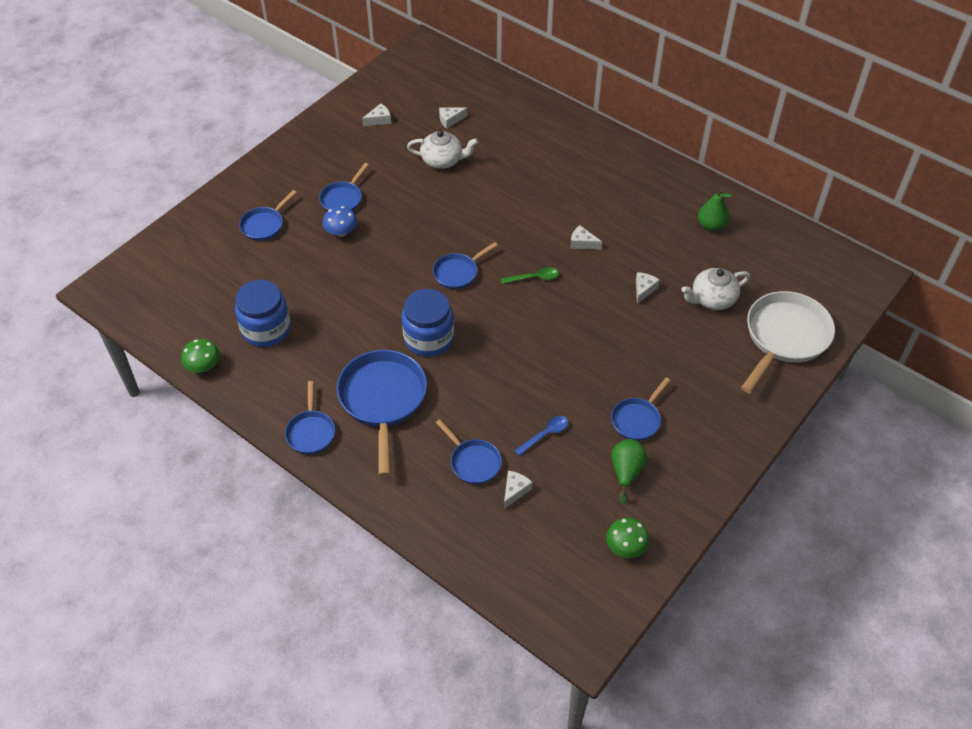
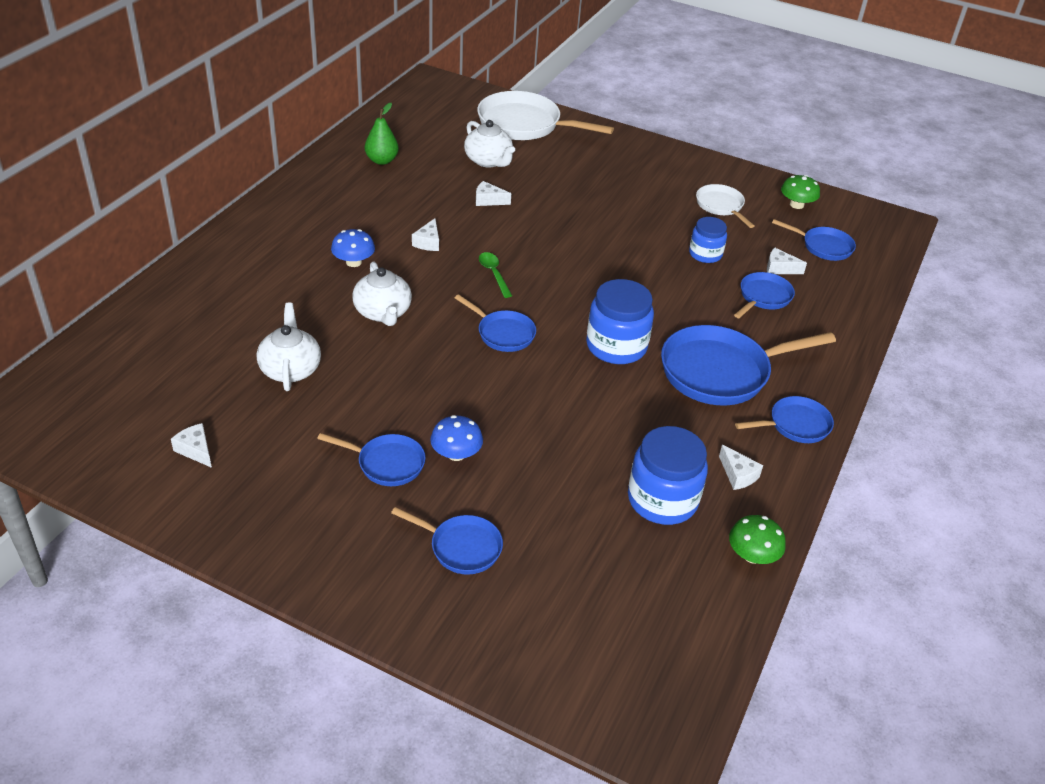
camera: 105 degrees left, 10 degrees down
white cheese [439,107,467,129] -> white cheese moved to [719,445,763,490]
blue spoon [514,416,568,456] -> blue jar [689,217,727,263]
blue pan [611,377,671,441] -> blue pan moved to [772,219,856,261]
green pear [611,439,647,505] -> white pan [696,184,754,228]
none -> blue mushroom [331,229,375,267]
none -> white teapot [352,262,412,326]

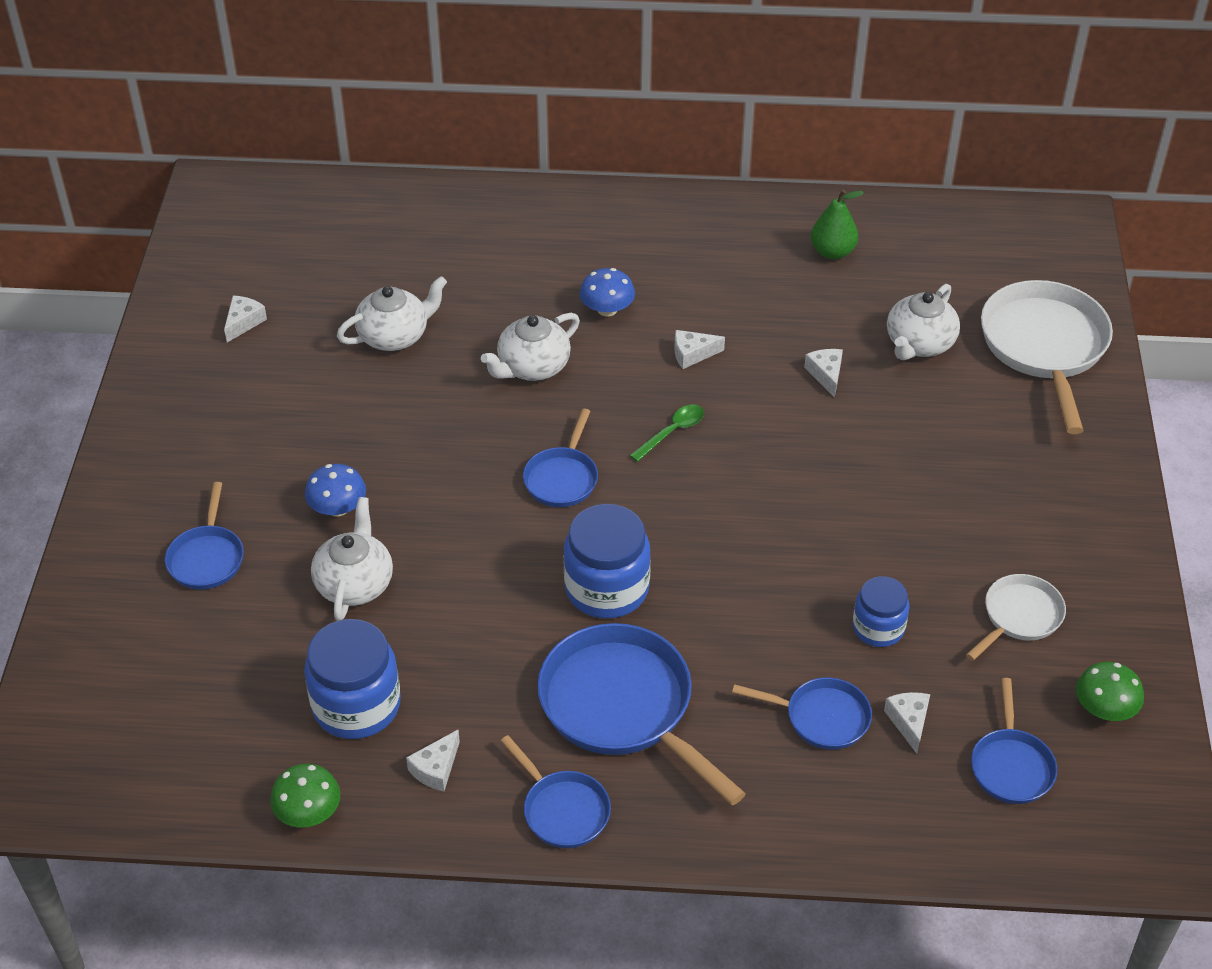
camera: 70 degrees right, 5 degrees up
blue pan [317,433,426,486] -> none
none -> white teapot [311,497,393,621]

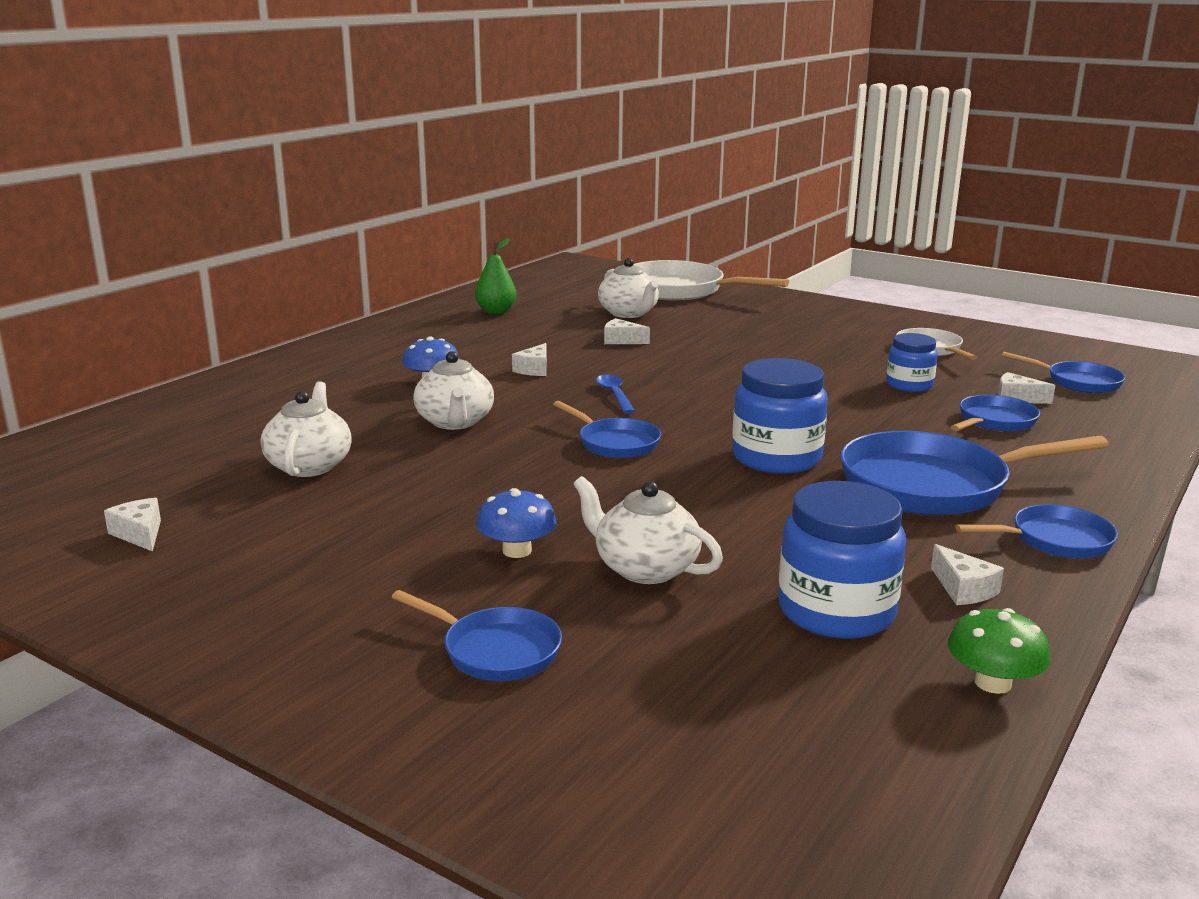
camera: 60 degrees left, 25 degrees down
green spoon [629,404,704,462] -> blue spoon [596,374,635,414]
green mushroom [1076,662,1144,721] -> none

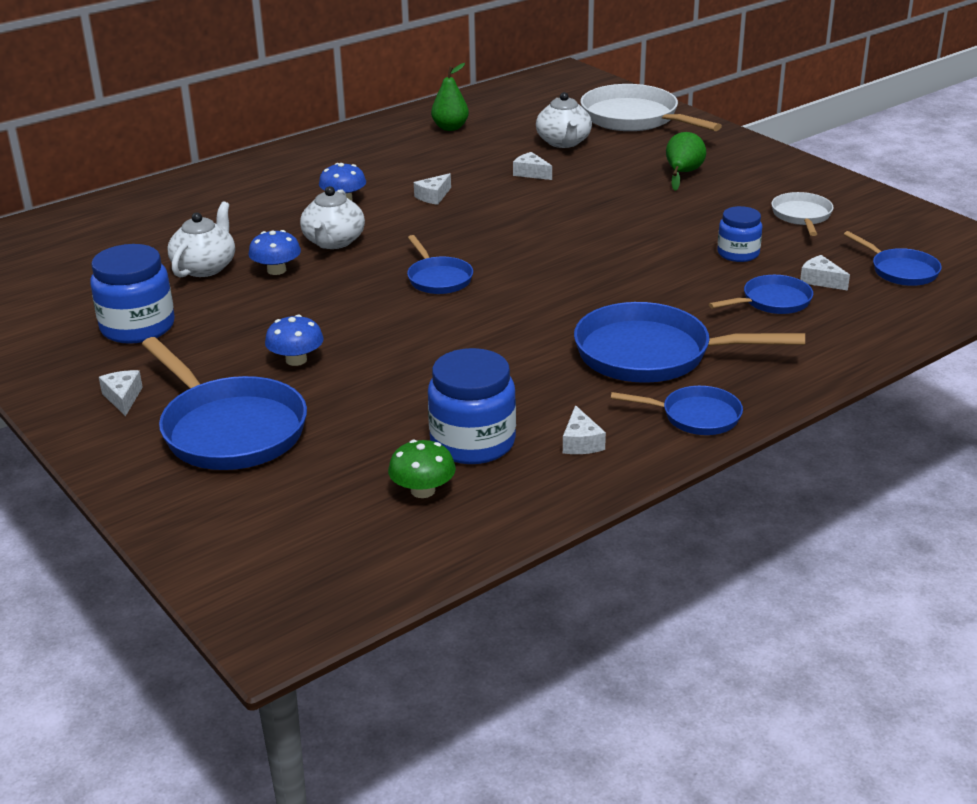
camera: 20 degrees right, 10 degrees up
white cheese [104,498,161,551] -> white cheese moved to [99,370,143,416]
blue pan [392,590,562,681] -> blue pan [142,337,307,470], size x1.85
white teapot [573,476,723,584] -> none
blue spoon [596,374,635,414] -> none
blue jar [732,358,828,474] -> blue jar moved to [90,244,175,344]
green mushroom [948,608,1050,694] -> green mushroom moved to [388,440,456,498]
none -> blue mushroom [248,230,301,275]
none -> green pear [666,132,706,191]

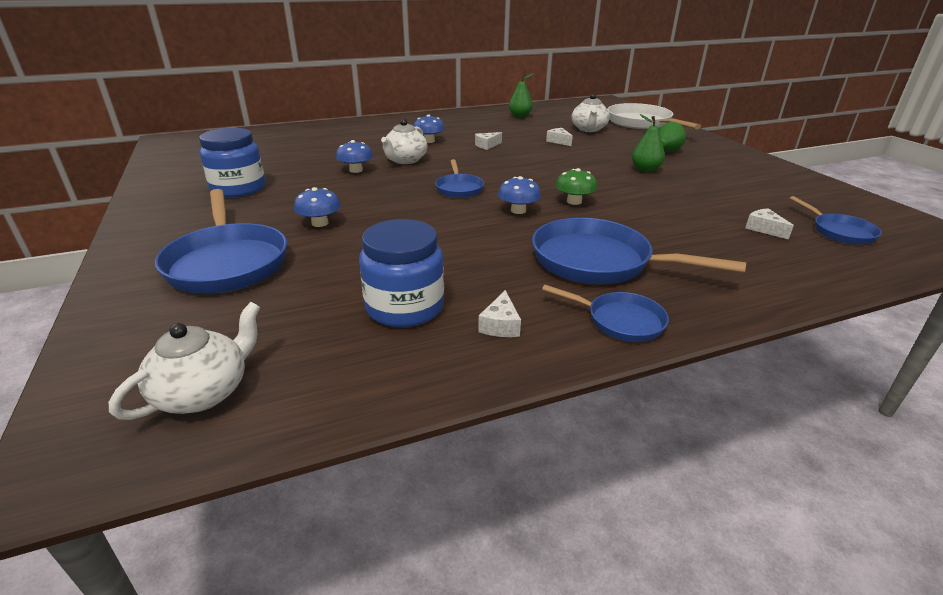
camera: 15 degrees right, 0 degrees up
white cheese [99,370,143,416] -> none
white teapot [167,201,235,278] -> white teapot moved to [109,302,260,420]
green mushroom [388,440,456,498] -> green mushroom moved to [555,168,597,205]
blue pan [709,275,813,314] -> none
blue jar [717,206,762,262] -> none
white pan [771,192,834,236] -> none
none -> blue mushroom [498,176,541,214]
none -> green pear [632,114,665,172]

